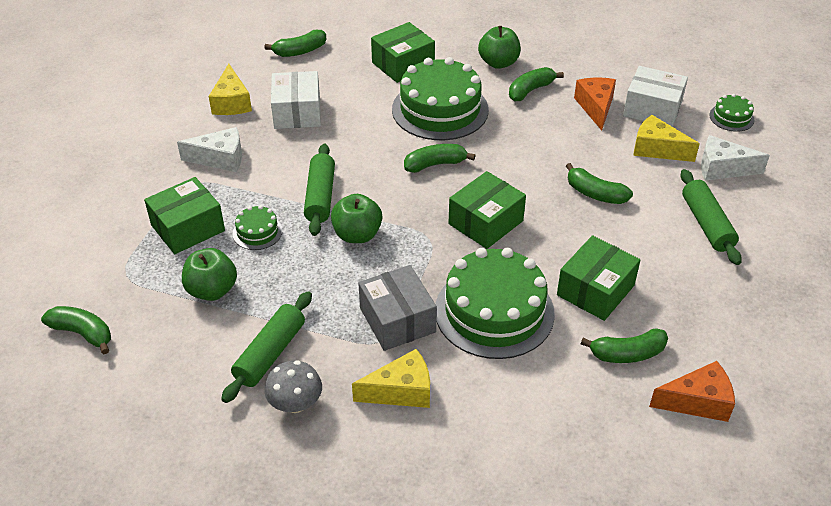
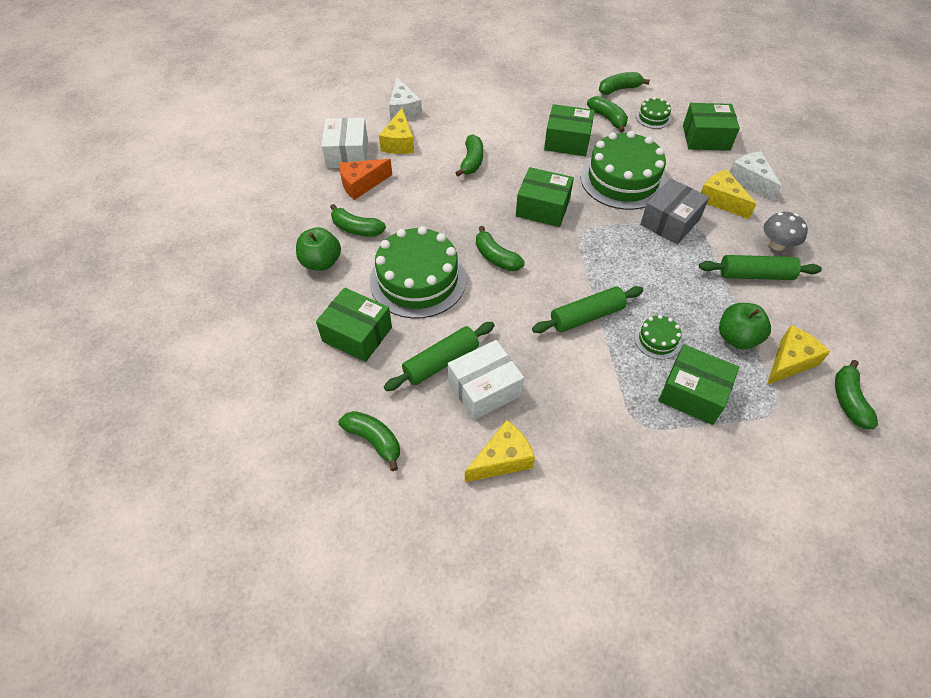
camera: 115 degrees left, 10 degrees up
white cheese [177,127,242,172] -> white cheese moved to [730,151,782,201]
green apple [331,194,382,243] -> none
orange cheese [649,361,735,422] -> green banana [599,72,650,95]
green rolling pin [681,169,742,265] -> green rolling pin moved to [384,322,495,391]
green cake [709,94,755,132] -> green cake moved to [636,97,672,129]
none -> green box [683,103,740,151]
none -> yellow cheese [767,325,830,385]

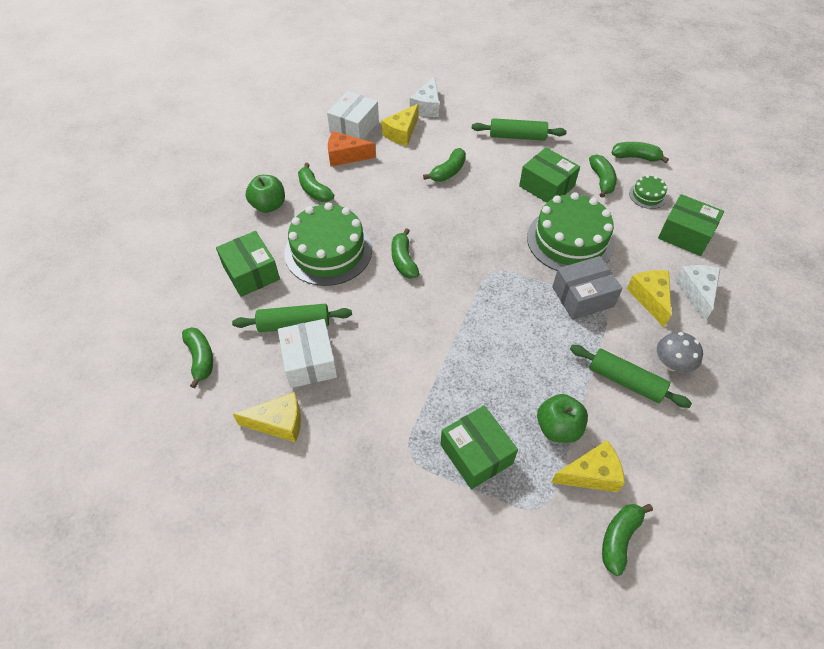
camera: 30 degrees right, 0 degrees up
white box [448,340,524,420] -> white box turned 75 degrees clockwise [278,319,337,388]
green box [516,167,574,227] -> none
green rolling pin [532,286,644,333] -> green rolling pin moved to [472,118,567,141]
green cake [635,315,682,359] -> none

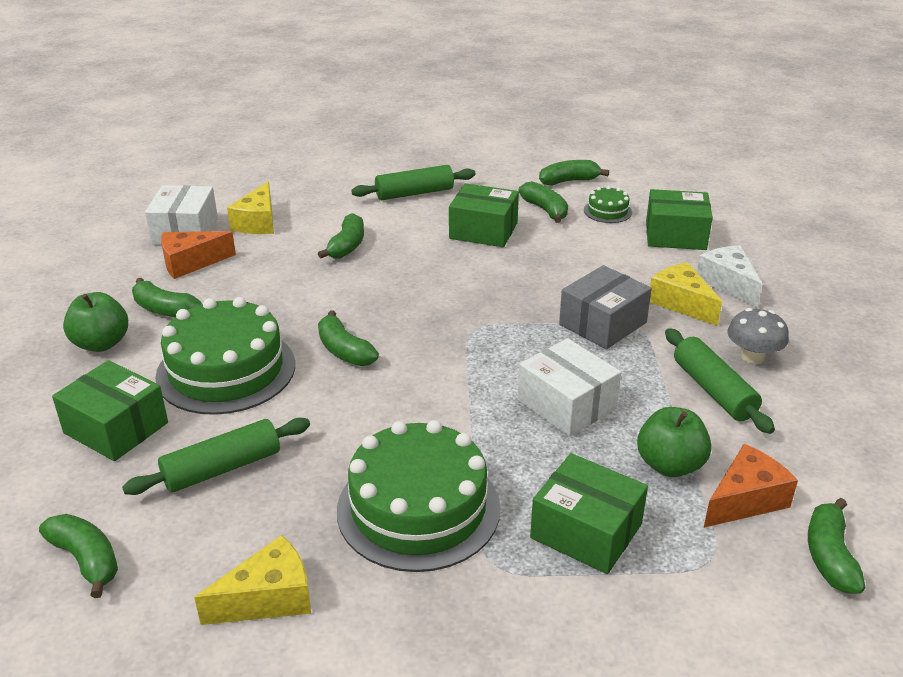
camera: 25 degrees left, 20 degrees down
white box [278,319,337,388] -> white box moved to [518,338,621,437]
white cheese [410,76,439,117] -> none
green cake [527,192,614,271] -> green cake moved to [337,420,500,572]
yellow cheese [551,440,625,492] -> orange cheese [704,444,798,528]
green rolling pin [570,345,692,408] -> green rolling pin turned 60 degrees clockwise [665,328,775,434]

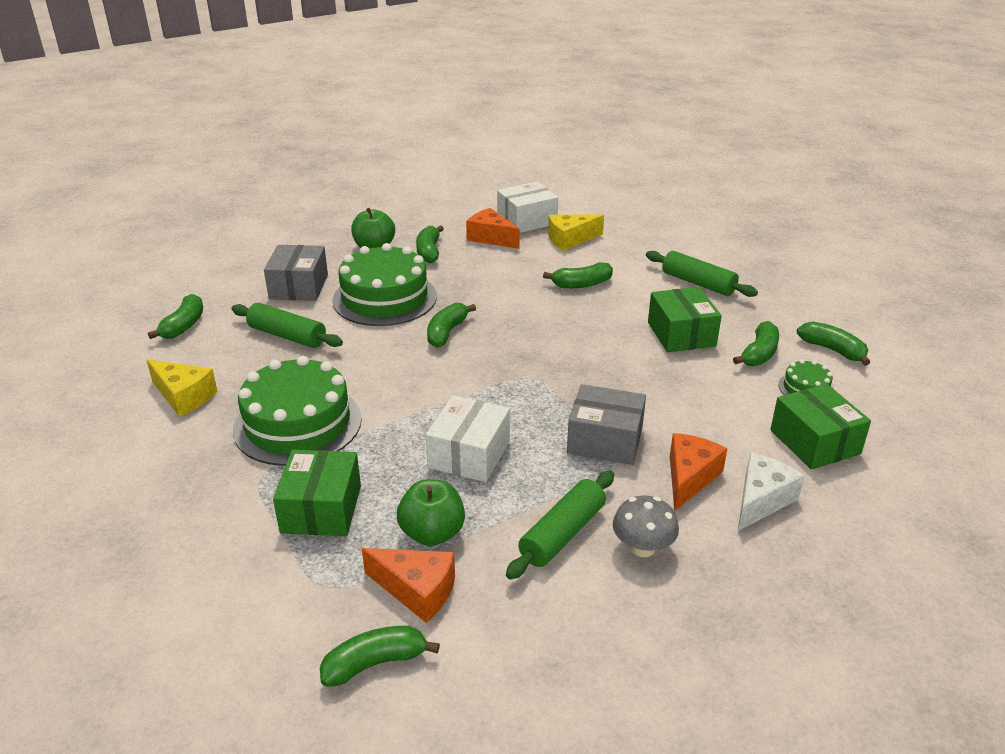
camera: 60 degrees right, 0 degrees up
green box [52,360,168,461] -> grey box [264,245,328,301]
yellow cheese [650,262,722,326] -> orange cheese [670,433,727,511]

